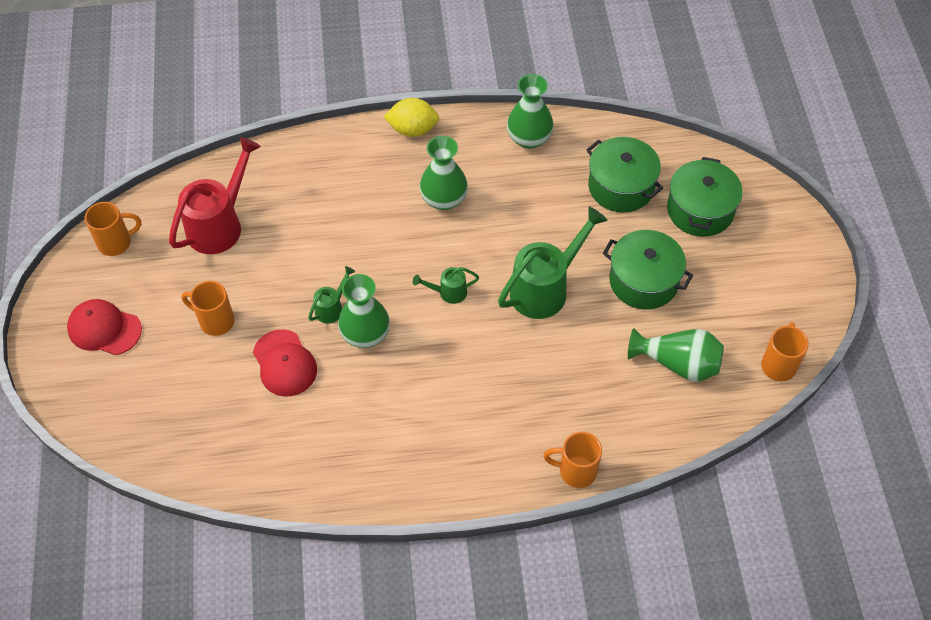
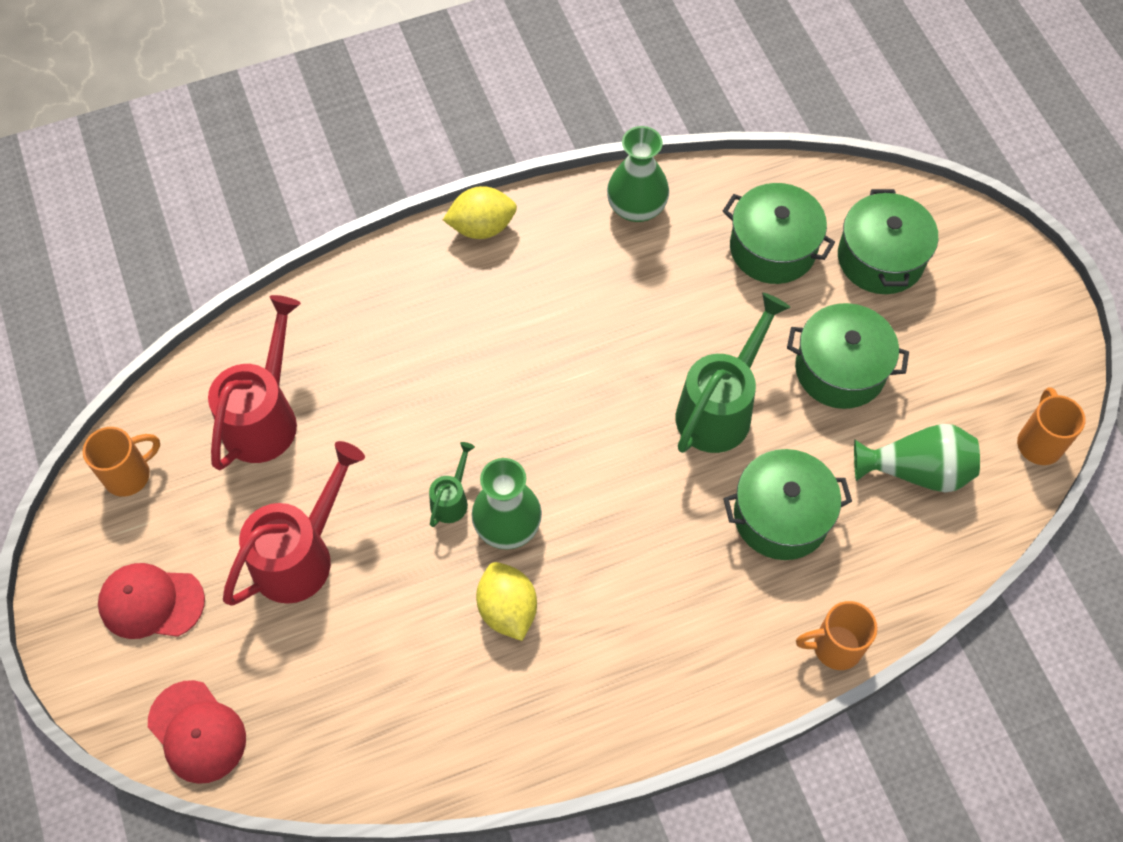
camera: 15 degrees left, 5 degrees up
orange mug [181,281,235,336] -> red watering can [223,441,365,606]
red cap [253,329,317,397] -> red cap moved to [148,680,246,784]
green watering can [413,267,479,304] -> none
green vase [419,136,468,210] -> none
none -> yellow lemon [476,562,537,641]
none -> green pot [723,449,852,560]

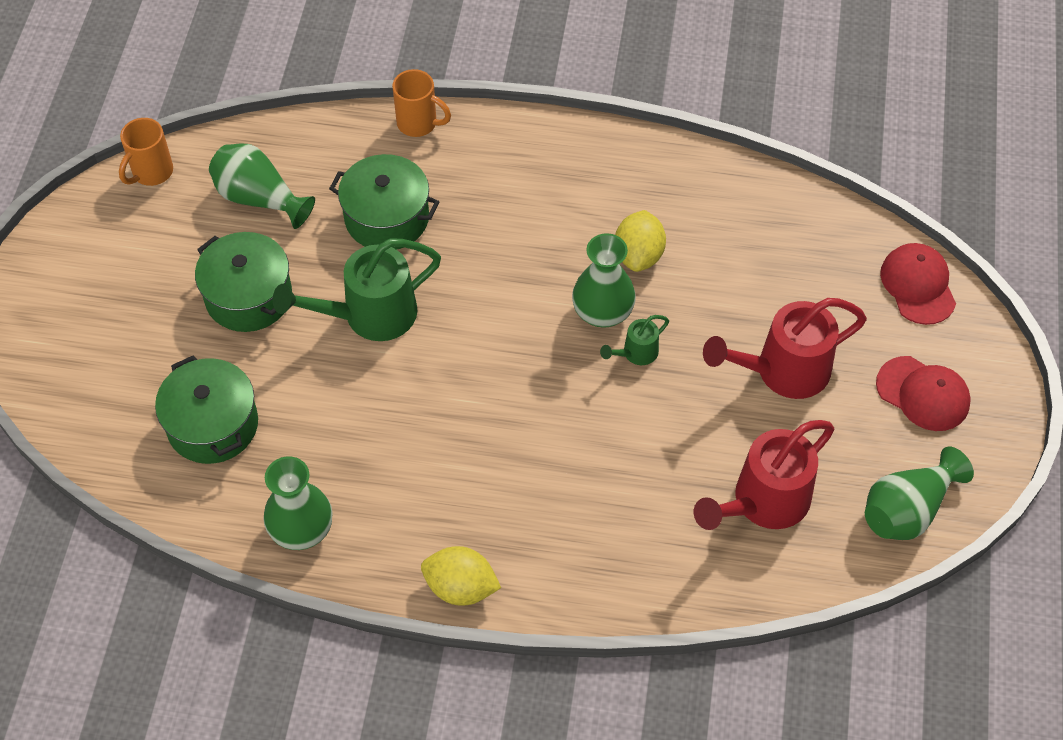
camera: 150 degrees left, 5 degrees down
orange mug [83,427,160,497] -> green vase [865,447,974,540]
green pot [838,189,938,294] -> none

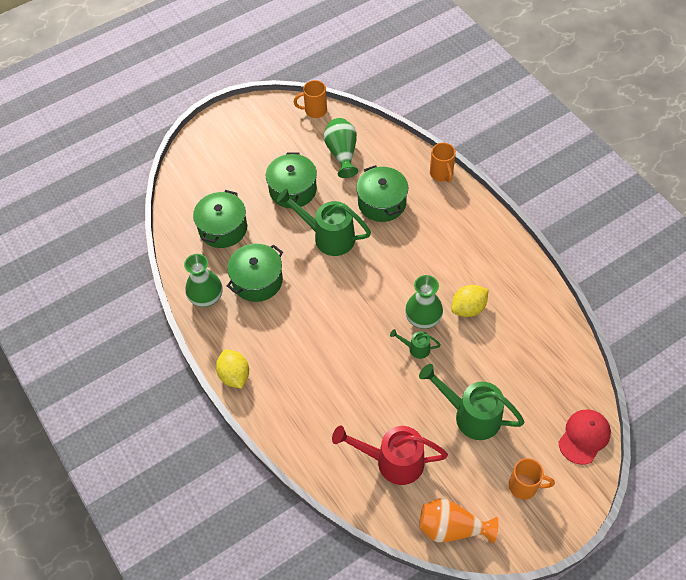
camera: 50 degrees right, 0 degrees up
red watering can [703,298,867,399] -> green watering can [419,364,525,440]
green vase [865,447,974,540] -> orange vase [419,498,498,544]
red cap [876,356,971,431] -> orange mug [509,458,555,500]
none -> green pot [227,244,283,302]

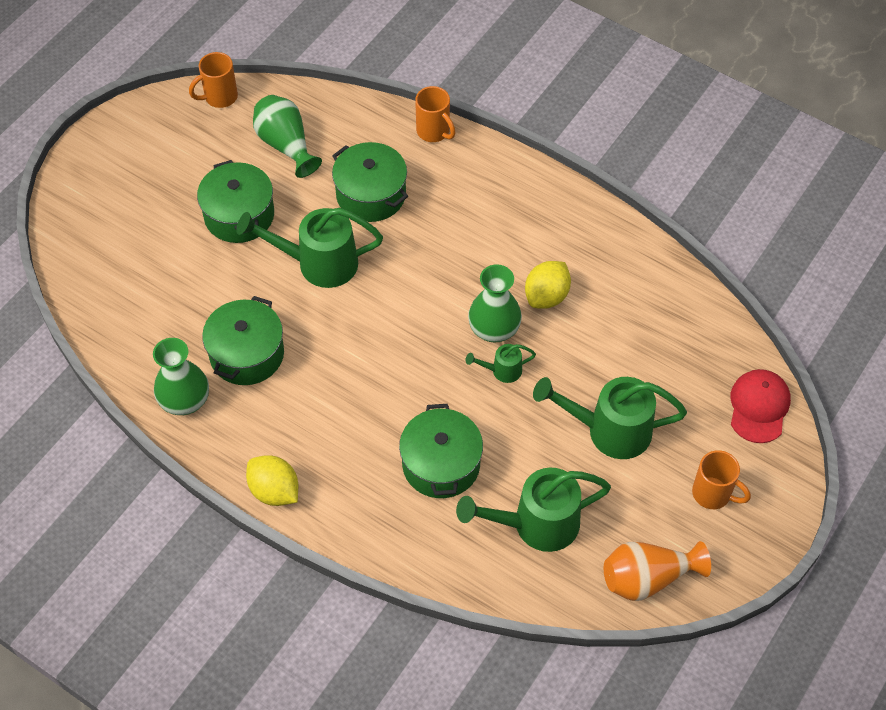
camera: 25 degrees left, 0 degrees up
green pot [193,190,247,248] -> green pot moved to [399,404,483,498]
red watering can [332,425,448,485] -> green watering can [456,467,611,552]
orange mug [509,458,555,500] -> orange mug turned 45 degrees clockwise [692,450,751,509]

